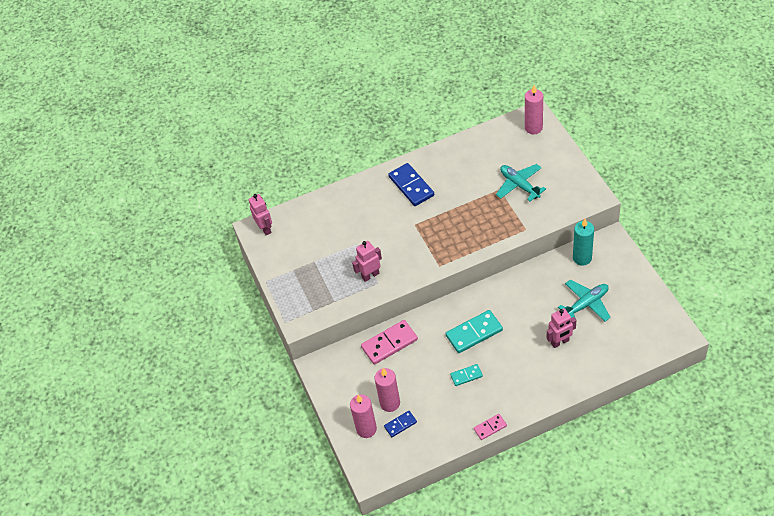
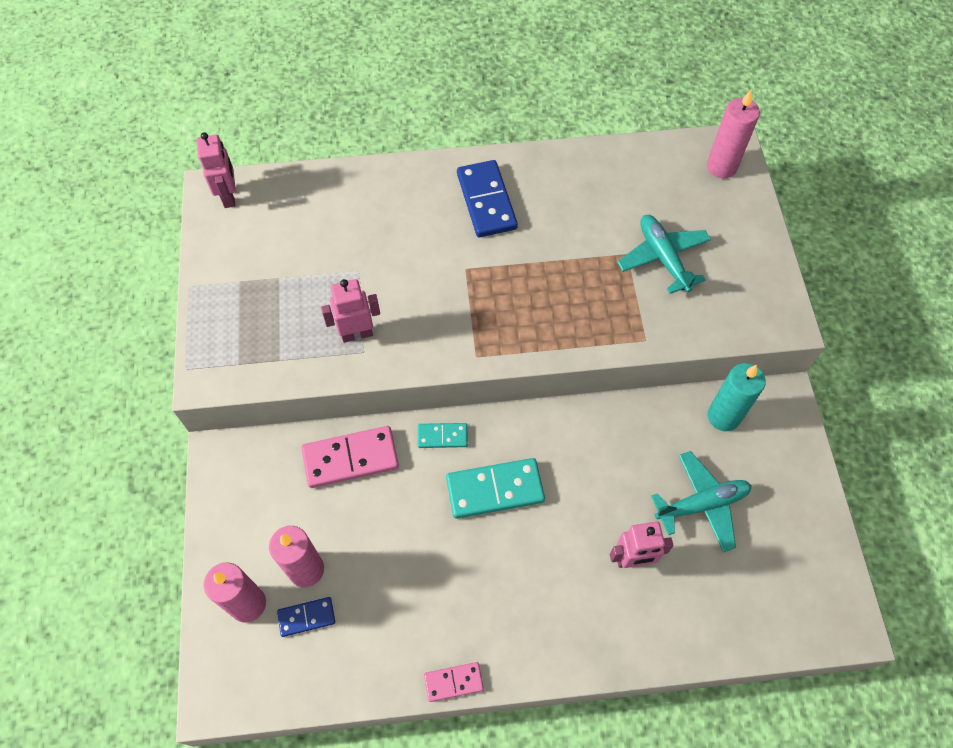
camera: 10 degrees right, 10 degrees up
turquoise domino [450,364,483,386] -> turquoise domino moved to [418,423,468,448]

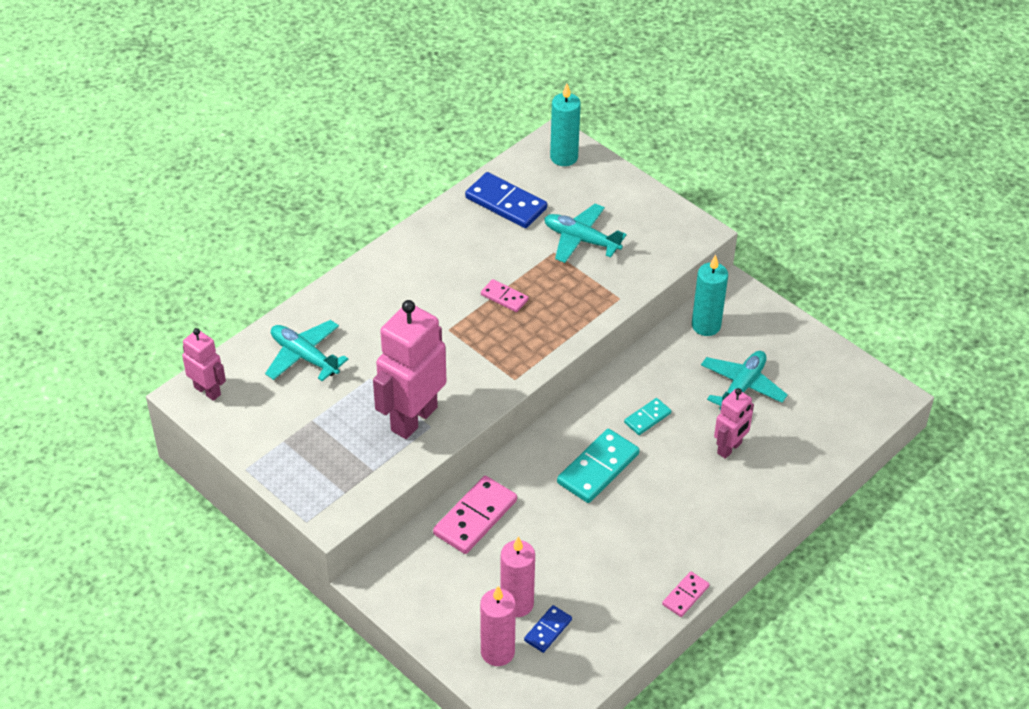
camera: 40 degrees left, 15 degrees down
pink robot [321,279,380,343] -> pink robot [373,300,447,439], size x1.84
turquoise domino [418,423,468,448] -> turquoise domino moved to [624,398,671,435]
blue domino [457,160,518,237] -> blue domino moved to [465,172,547,228]
pink candle [707,89,760,178] -> turquoise candle [550,84,581,166]
none -> turquoise plane [265,320,348,381]
none -> pink domino [481,279,529,312]

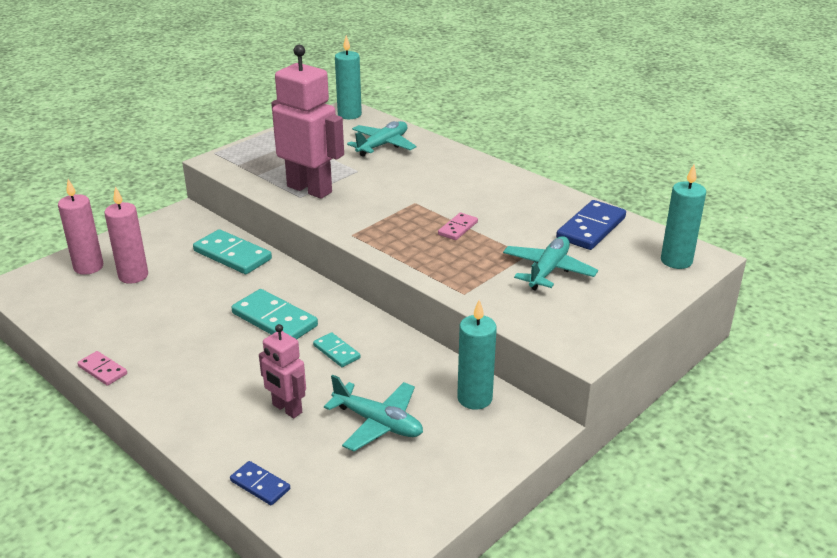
camera: 90 degrees right, 15 degrees down
pink robot [182,328,226,401] -> turquoise candle [335,35,362,119]
pink domino [433,476,517,554] -> turquoise domino [193,229,272,274]
blue domino [524,605,572,653] -> blue domino moved to [230,461,290,505]

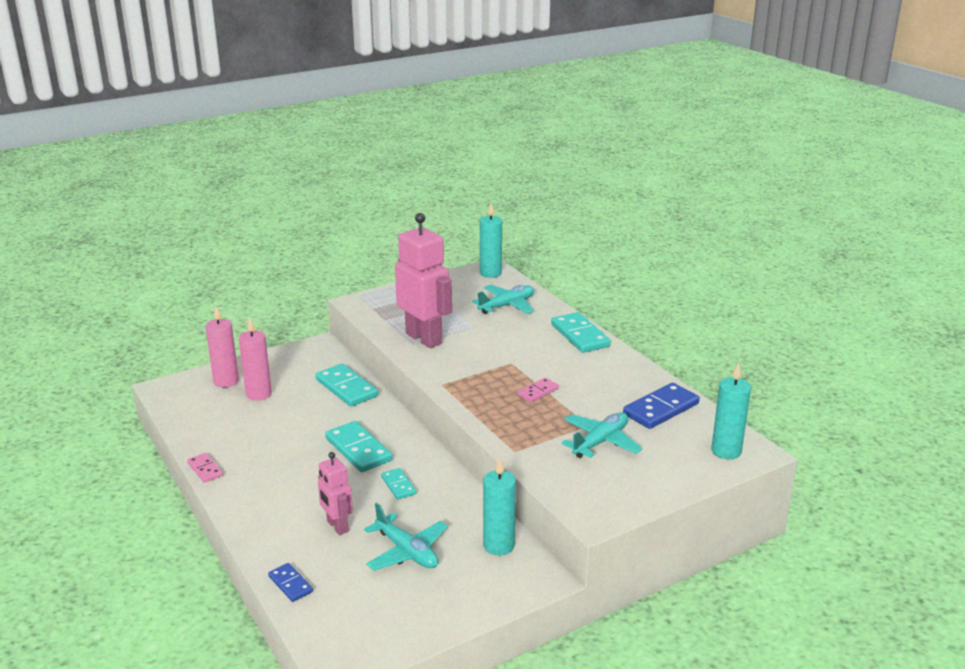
camera: 15 degrees right, 5 degrees down
none -> turquoise domino [551,312,611,353]

